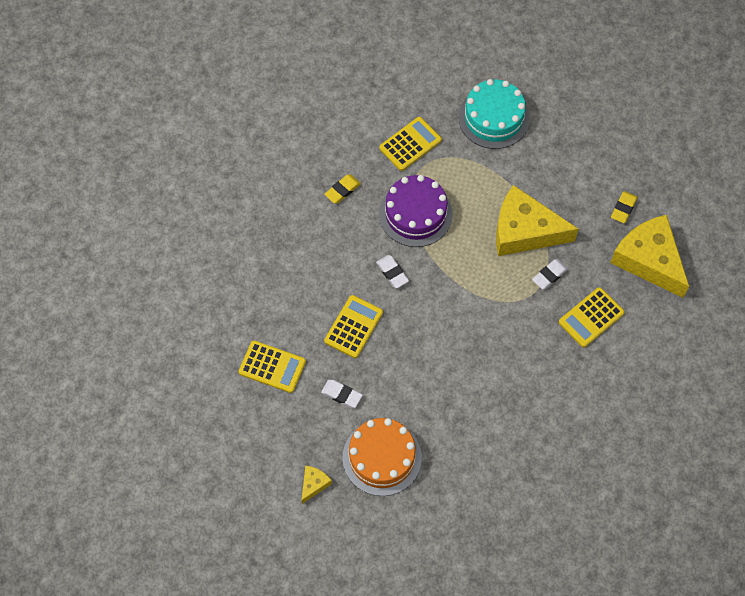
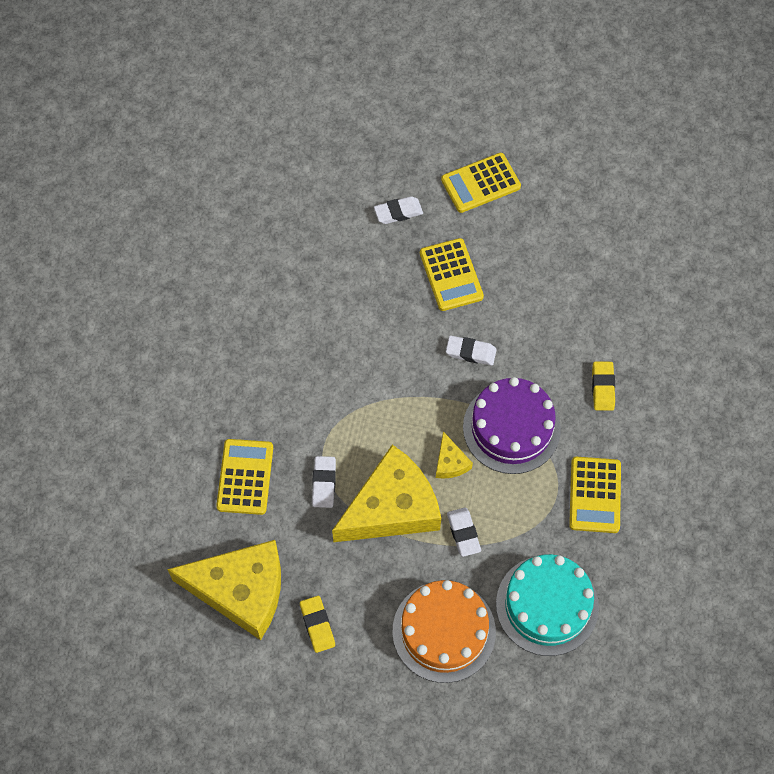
camera: 135 degrees right, 0 degrees up
yellow cheese [301,465,332,504] -> yellow cheese moved to [436,431,473,479]
orange cake [342,418,422,496] -> orange cake moved to [392,580,496,683]
none -> white eraser [447,508,481,557]

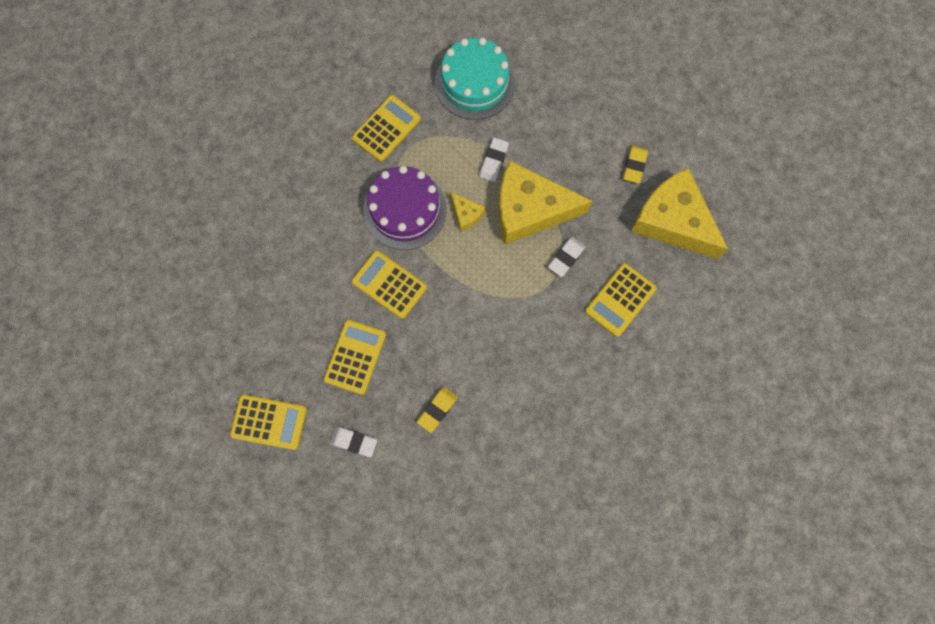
camera: 145 degrees left, 10 degrees up
orange cake [392,580,496,683] -> none
yellow cheese [436,431,473,479] -> yellow cheese turned 120 degrees clockwise [451,192,485,231]
white eraser [446,336,496,365] -> yellow calculator [352,250,427,319]
yellow eraser [592,361,615,411] -> yellow eraser moved to [417,387,458,433]

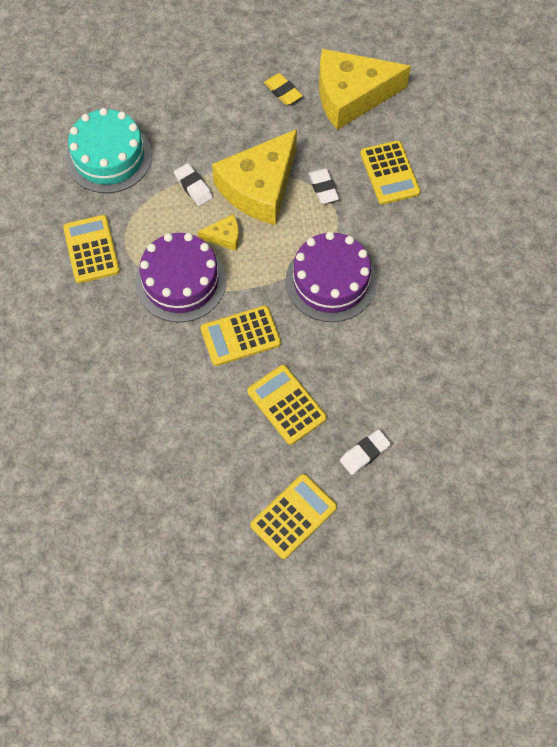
camera: 55 degrees left, 10 degrees down
yellow eraser [417,387,458,433] -> none
none -> purple cake [285,232,377,322]

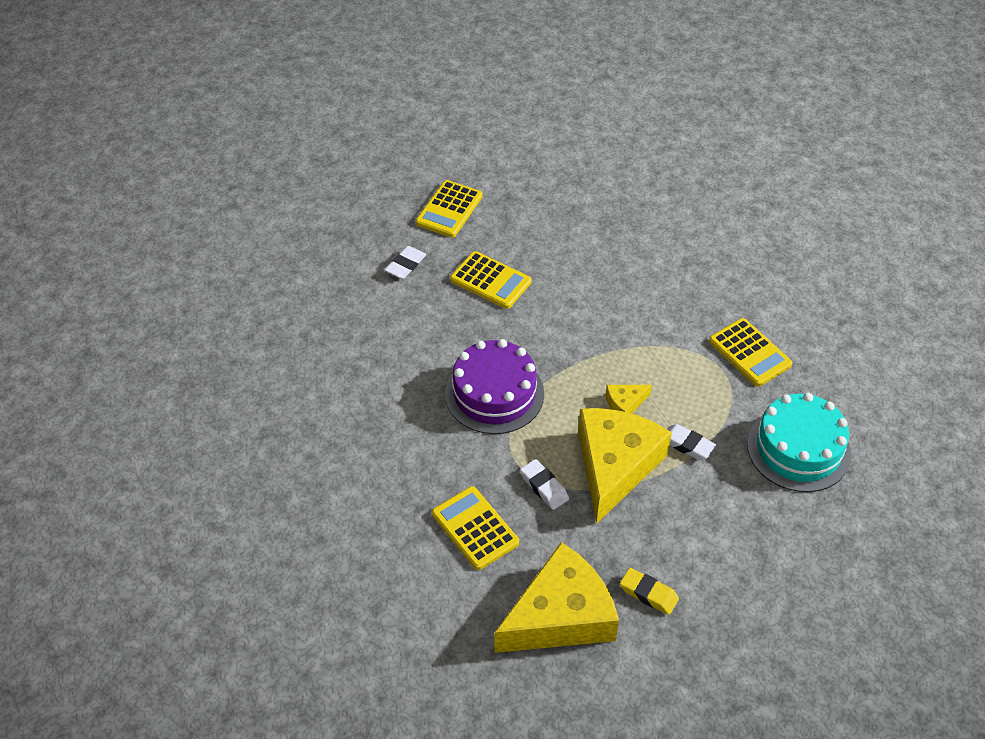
camera: 160 degrees right, 15 degrees down
purple cake [135,233,226,322] -> none
yellow calculator [201,306,281,366] -> none

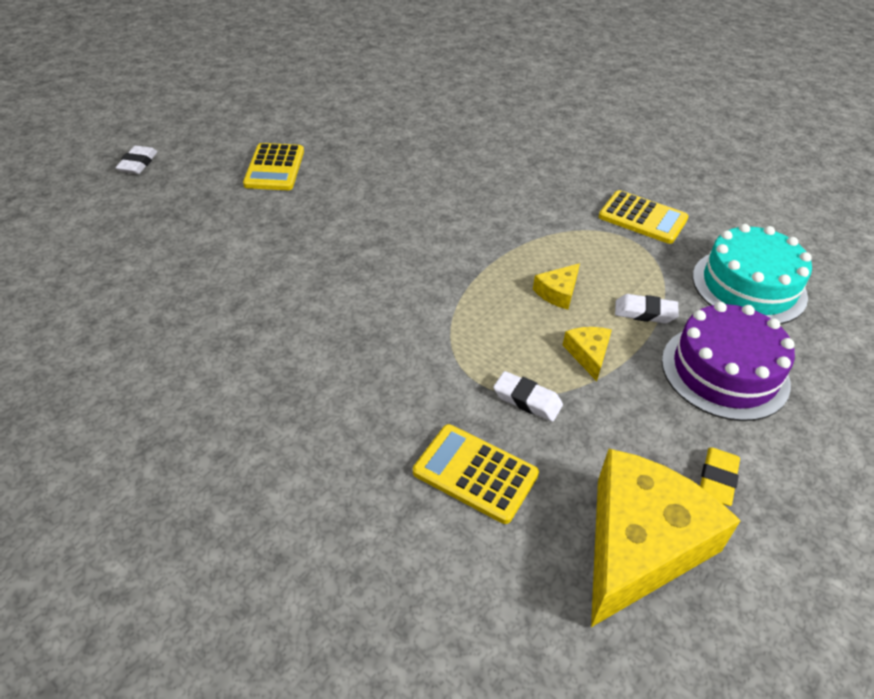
camera: 25 degrees left, 5 degrees down
white eraser [385,246,426,279] -> white eraser moved to [116,146,157,174]
purple cake [445,339,544,434] -> purple cake moved to [662,302,795,421]
yellow calculator [450,251,531,309] -> none
yellow cheese [578,408,672,524] -> yellow cheese [563,327,612,381], size x0.42
yellow eraser [620,568,679,615] -> yellow eraser turned 75 degrees counterclockwise [700,447,740,506]

